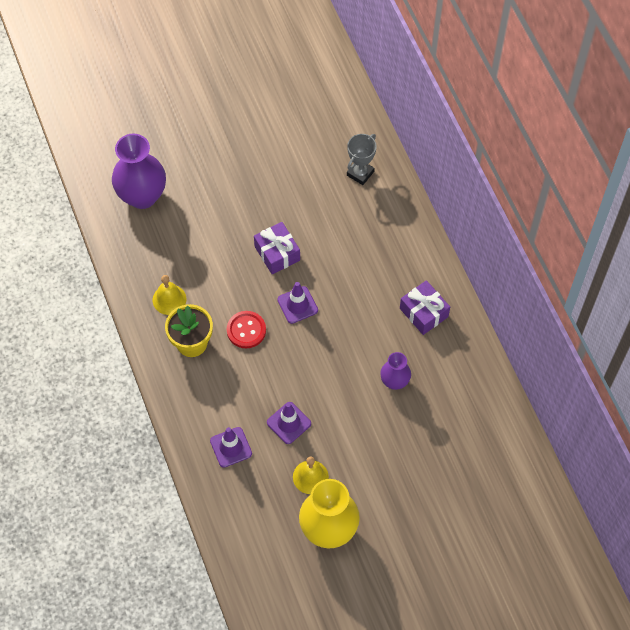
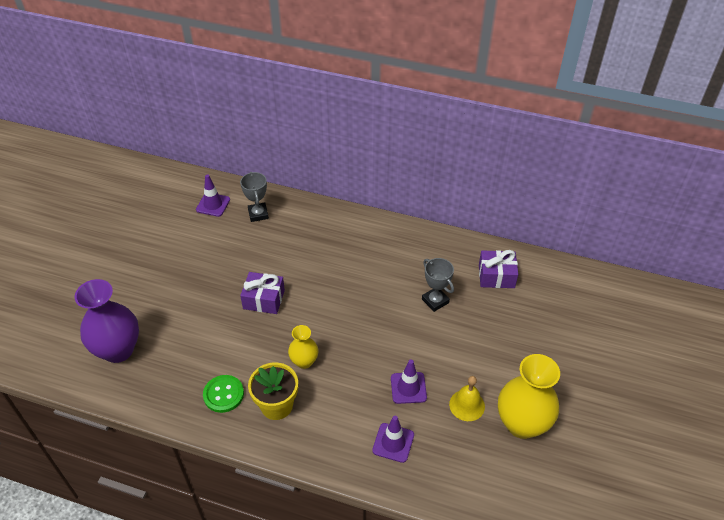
camera: 50 degrees left, 15 degrees down
yellow bell [153,275,186,315] -> green button [203,375,244,413]
red button [227,311,266,348] -> yellow vase [288,325,318,369]
purple traffic cone [277,282,318,324] -> purple traffic cone moved to [196,174,230,217]
purple vase [380,352,411,390] -> grey trophy [422,258,454,312]
purple gift [400,280,450,335] -> purple gift moved to [479,250,518,288]

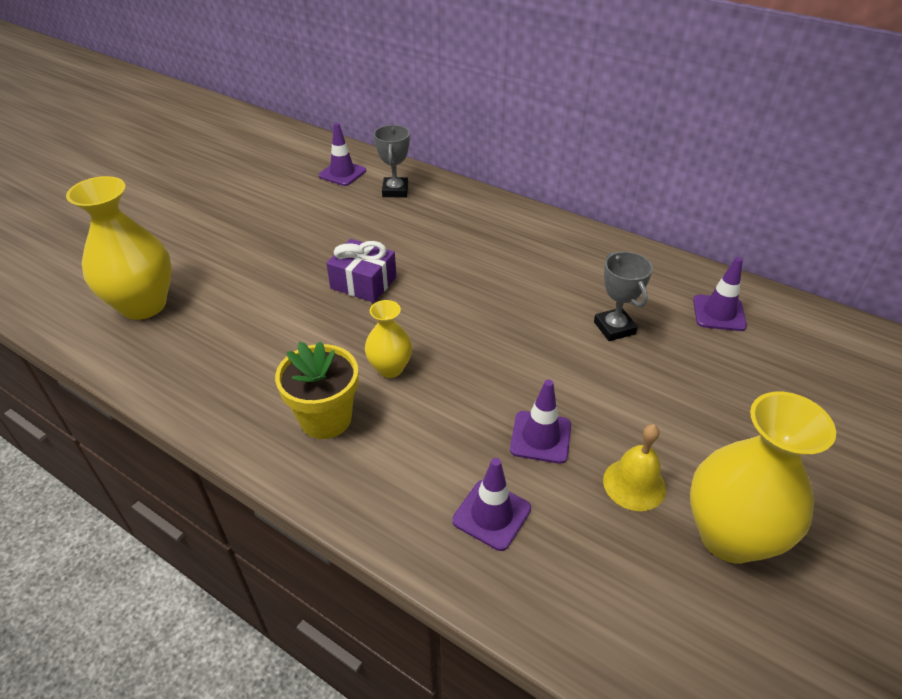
camera: 15 degrees right, 5 degrees down
purple vase [74,279,139,363] -> yellow vase [66,176,172,320]
green button [203,375,244,413] -> none
purple gift [479,250,518,288] -> purple traffic cone [693,257,747,331]

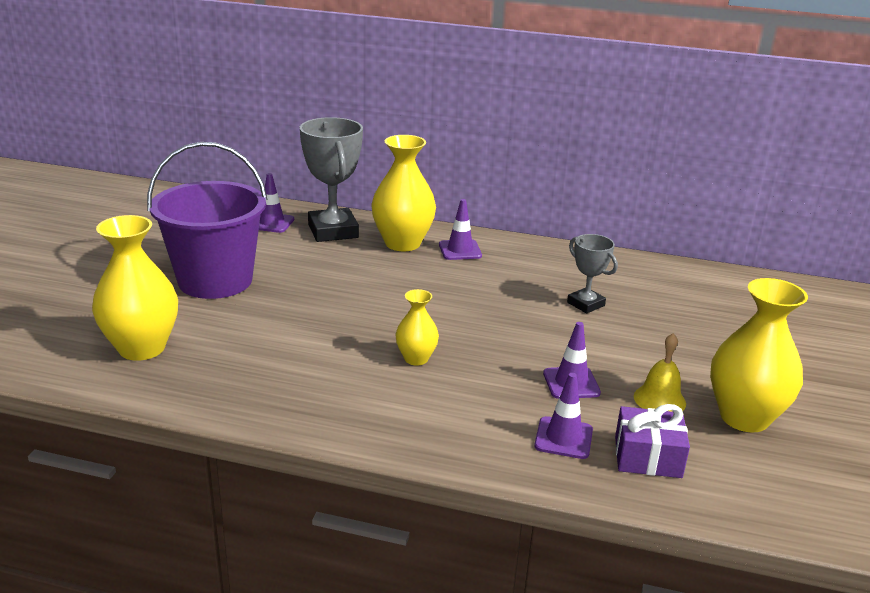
camera: 20 degrees left, 15 degrees down
yellow flower pot [275,341,359,439] -> none
purple gift [326,239,397,303] -> purple gift moved to [615,404,690,478]
grey trophy [374,125,410,197] -> grey trophy [300,117,363,242], size x1.79
purple traffic cone [693,257,747,331] -> purple traffic cone moved to [439,199,482,260]
none -> purple bucket [147,142,268,299]
none -> yellow vase [371,135,436,251]

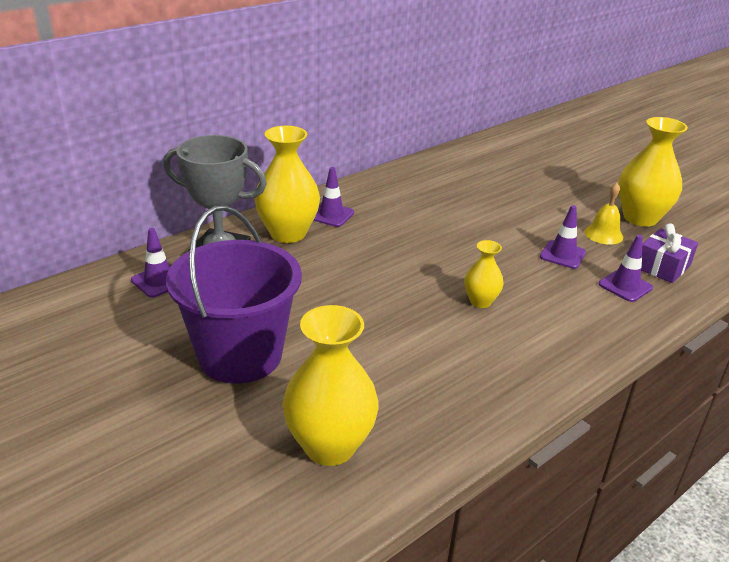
camera: 55 degrees left, 5 degrees up
grey trophy [567,234,618,313] -> none

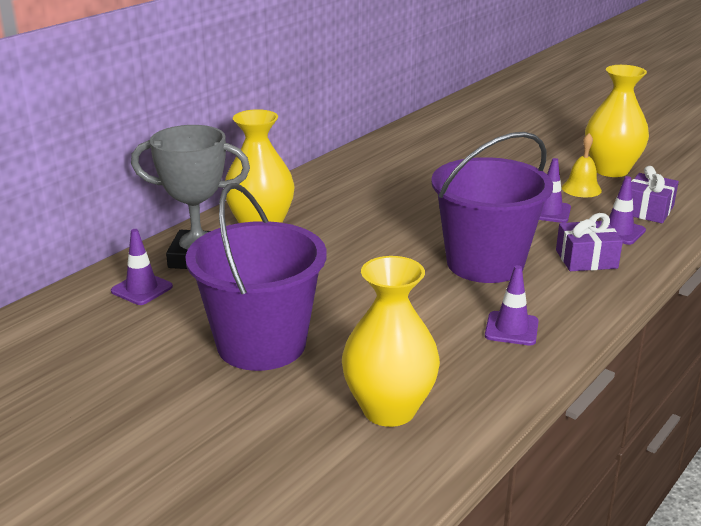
camera: 10 degrees left, 5 degrees down
purple traffic cone [313,167,354,227] -> purple traffic cone moved to [485,265,539,345]
yellow vase [464,240,504,308] -> purple bucket [431,132,553,283]
none -> purple gift [556,213,623,271]

